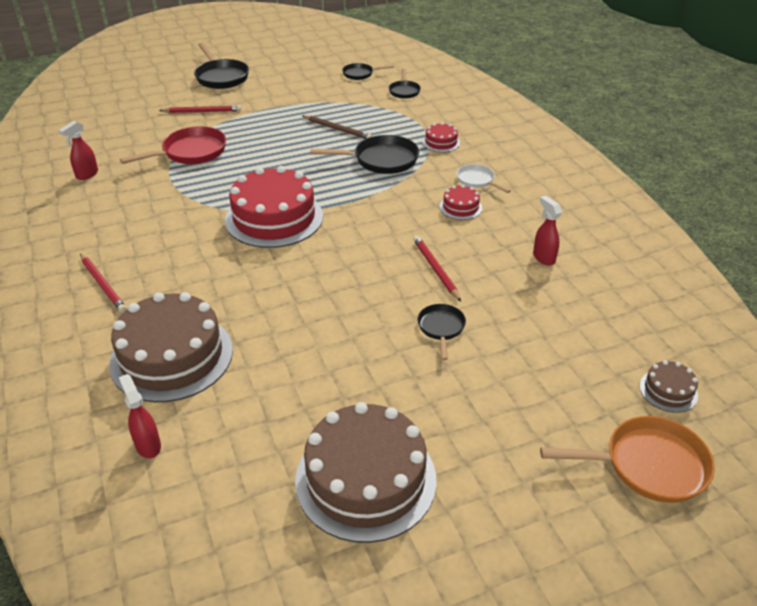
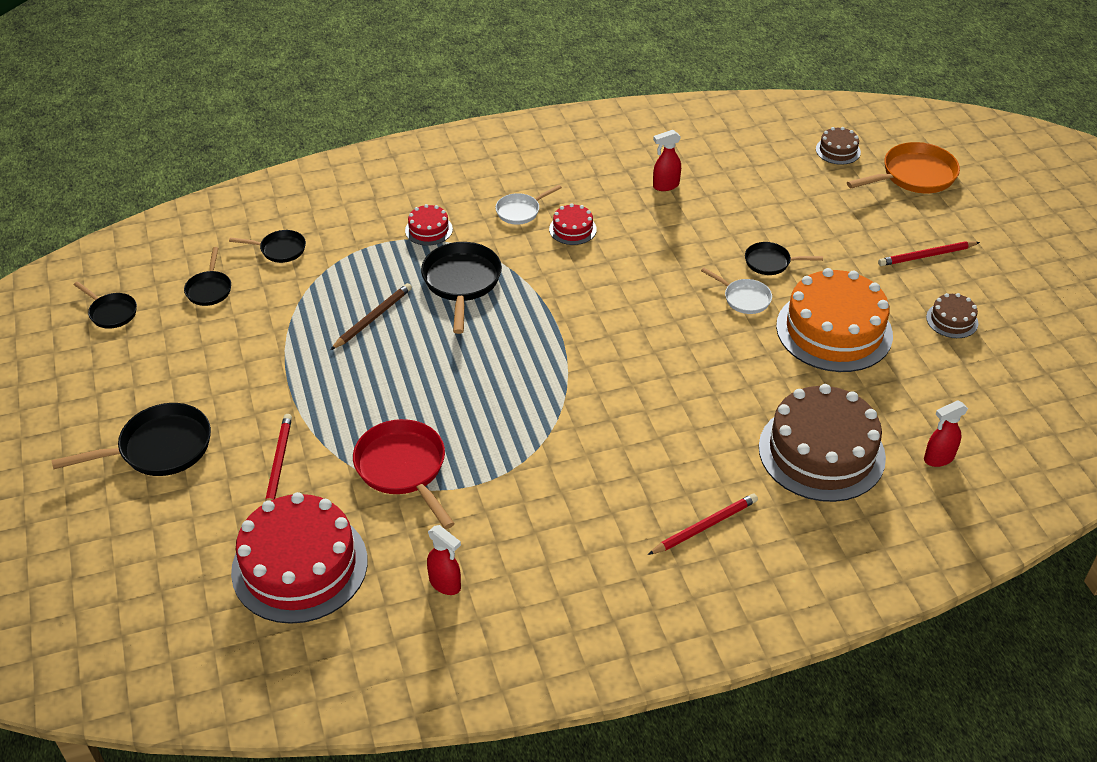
camera: 85 degrees left, 5 degrees up
red cake [225,166,323,248] -> red cake moved to [231,492,368,624]
brown cake [295,402,436,543] -> brown cake [926,293,978,338], size x0.45
red pencil [413,236,461,302] -> red pencil moved to [878,241,980,266]
orange pan [540,416,715,503] -> orange pan turned 60 degrees clockwise [847,142,960,193]
none -> black pan [74,281,137,329]
none -> white pan [701,268,772,314]
none -> orange cake [776,268,893,372]

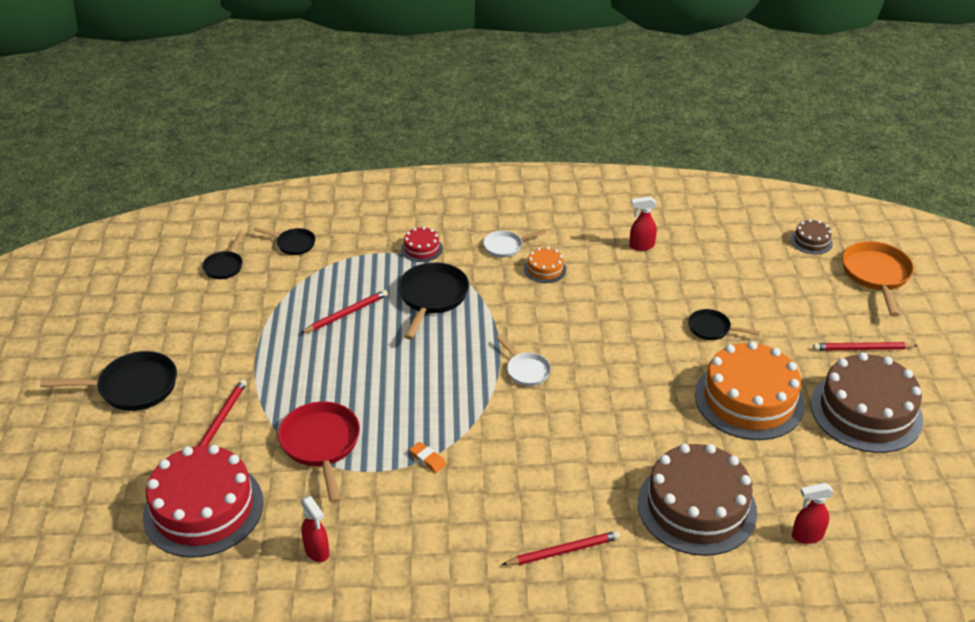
camera: 15 degrees right, 5 degrees down
black pan [74,281,137,329] -> none
brown pencil [331,283,412,350] -> red pencil [300,290,388,334]
red cake [549,203,597,245] -> orange cake [524,247,566,283]
white pan [701,268,772,314] -> white pan moved to [496,336,551,386]
orange pan [847,142,960,193] -> orange pan turned 75 degrees counterclockwise [842,241,914,316]
brown cake [926,293,978,338] -> brown cake [811,352,923,453], size x2.25
none -> orange eraser [409,442,446,473]

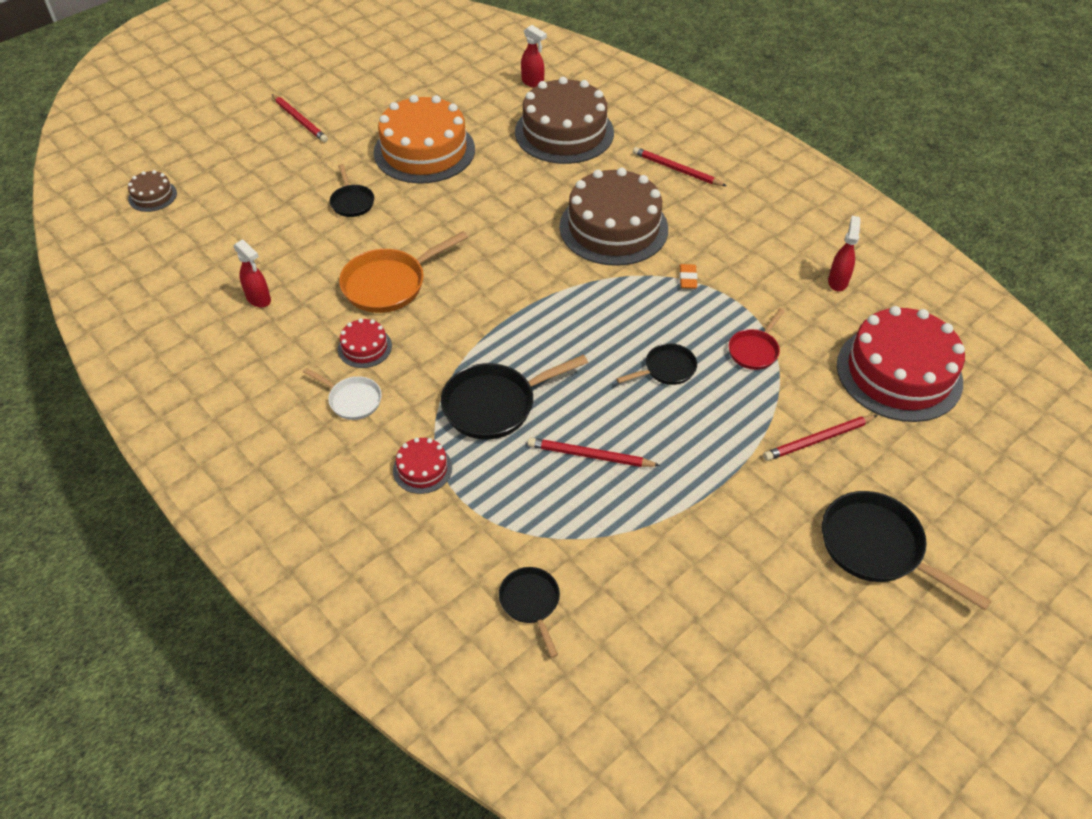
camera: 130 degrees left, 10 degrees up
black pan [202,233,243,279] -> black pan moved to [616,343,697,385]
red pan [278,401,360,503] -> red pan [729,308,785,370], size x0.58
white pan [496,336,551,386] -> none
orange cake [524,247,566,283] -> red cake [338,318,392,368]
brown cake [811,352,923,453] -> brown cake moved to [559,168,668,266]
orange pan [842,241,914,316] -> orange pan moved to [339,231,468,313]

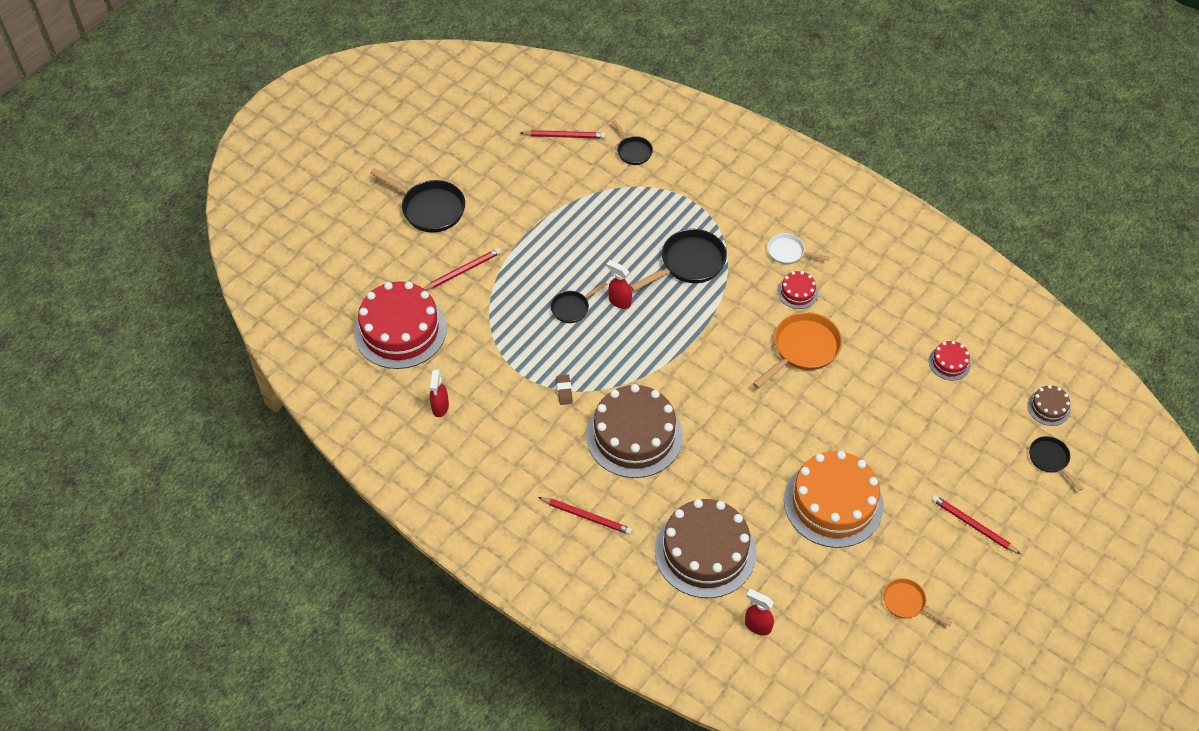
camera: 170 degrees right, 5 degrees up
red spray bottle [234,239,271,308] -> red spray bottle moved to [606,260,632,309]
black pan [330,164,374,217] -> black pan moved to [1029,436,1083,491]
red cake [393,438,452,494] -> red cake moved to [929,341,971,380]
red pencil [528,438,661,467] -> red pencil moved to [521,130,606,139]
orange eraser [679,264,698,289] -> brown eraser [556,374,573,405]
red pan [729,308,785,370] -> none
none -> orange pan [883,578,952,627]

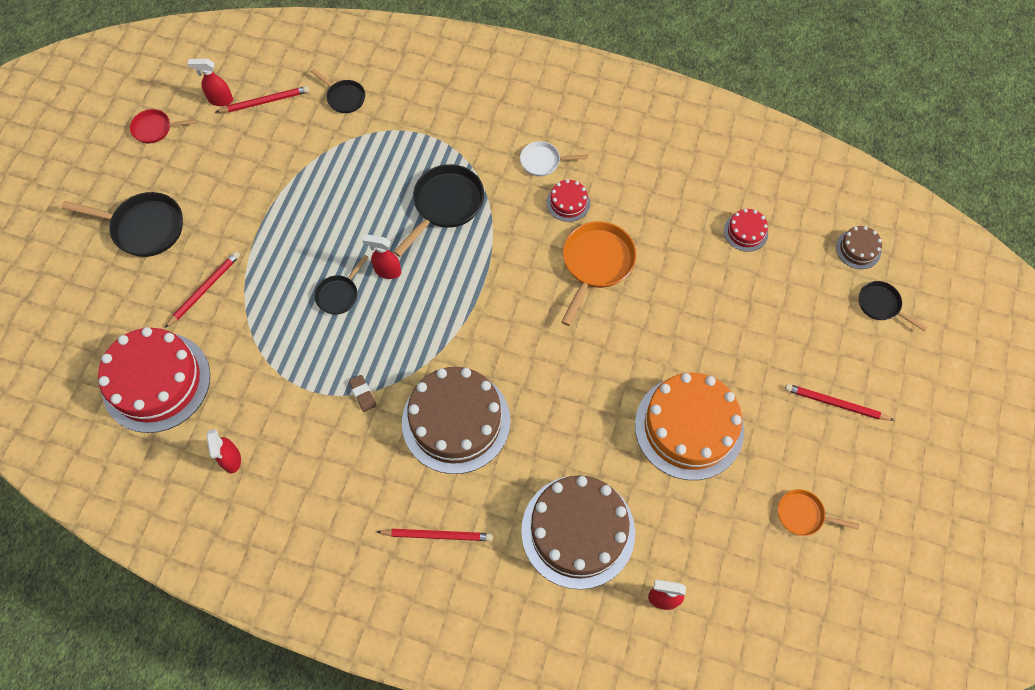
camera: 20 degrees left, 10 degrees up
none -> red pan [130,109,197,143]
none -> red spray bottle [188,59,233,106]

